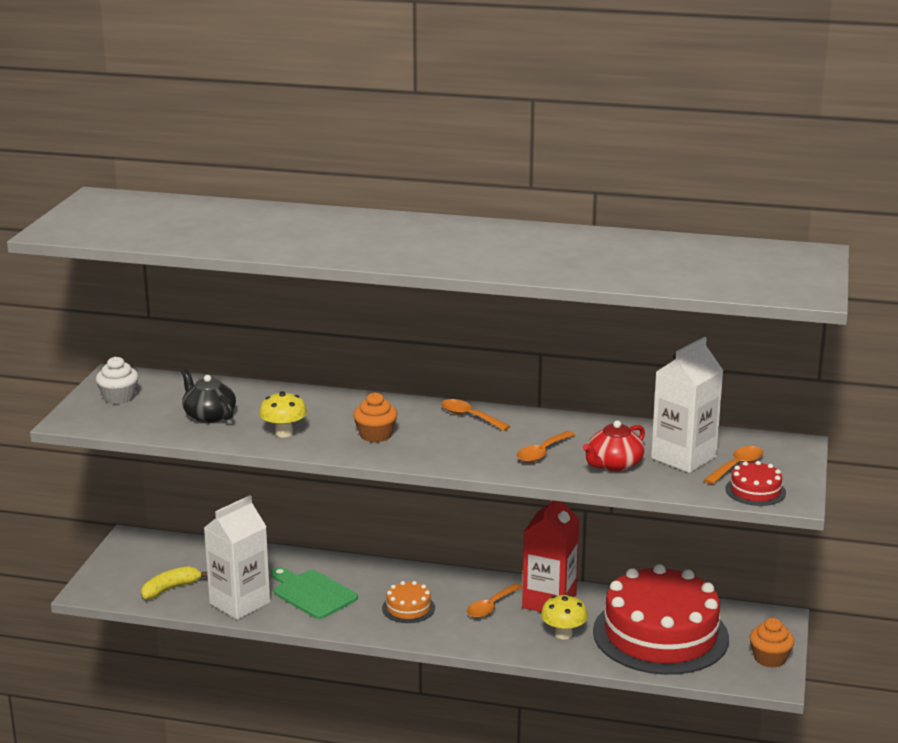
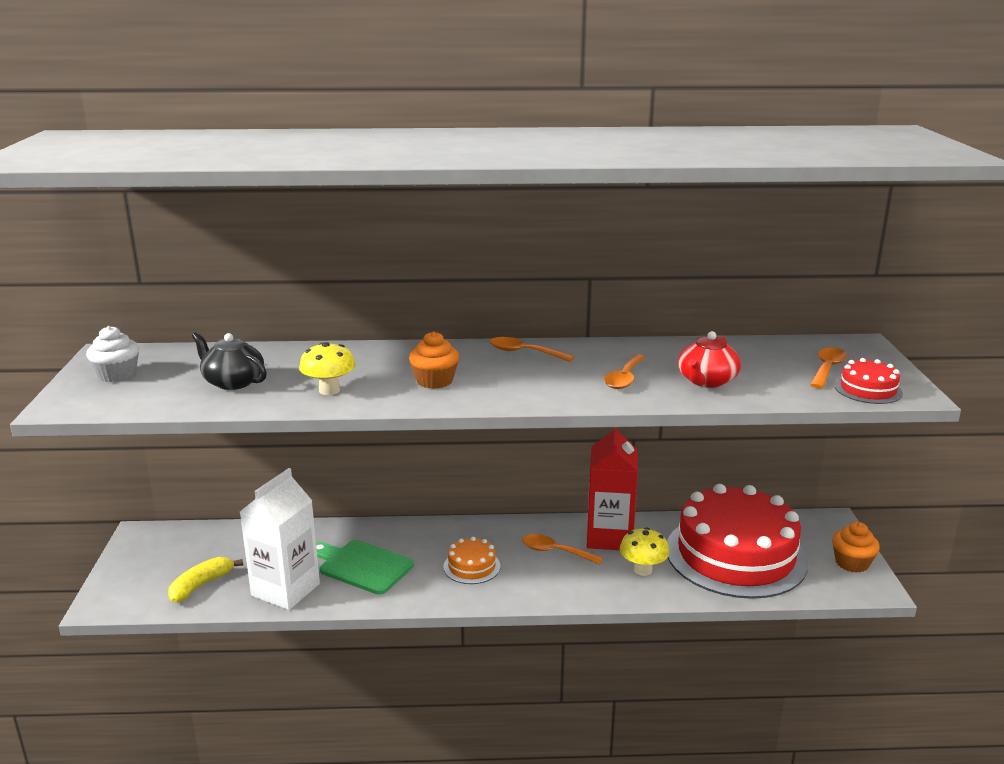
camera: 15 degrees left, 0 degrees up
orange spoon [467,583,523,618] -> orange spoon turned 90 degrees clockwise [522,534,603,565]
white carton [651,337,723,473] -> none

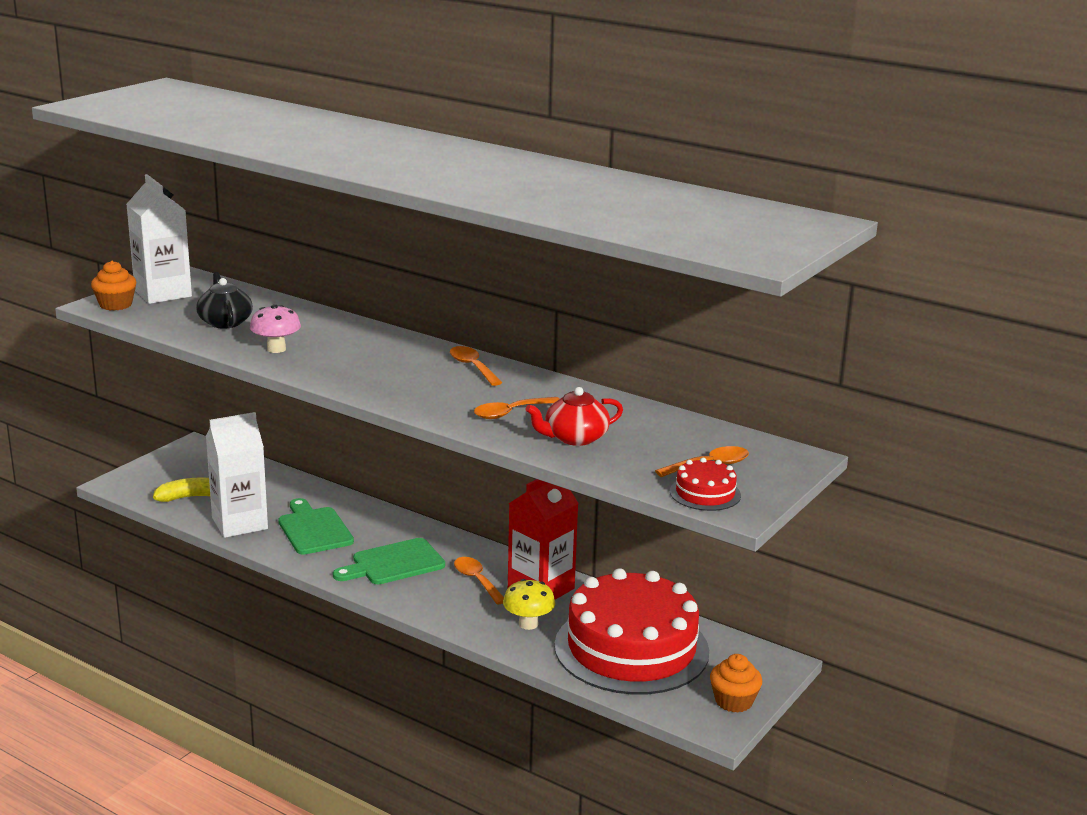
camera: 35 degrees right, 0 degrees up
white cupcake [86,326,139,382] -> white carton [126,174,192,304]
yellow mushroom [299,342,356,395] -> pink mushroom [250,304,301,353]
orange cupcake [409,331,459,389] -> orange cupcake moved to [91,261,136,311]
orange cake [443,537,500,584] -> green cutting board [333,538,445,584]

